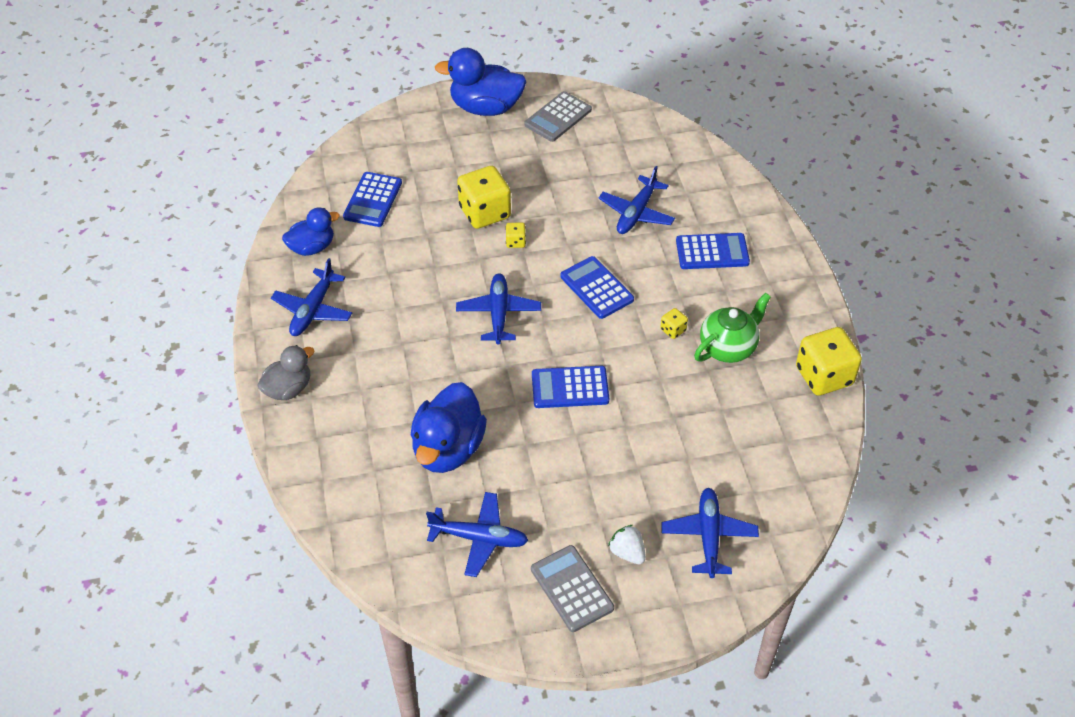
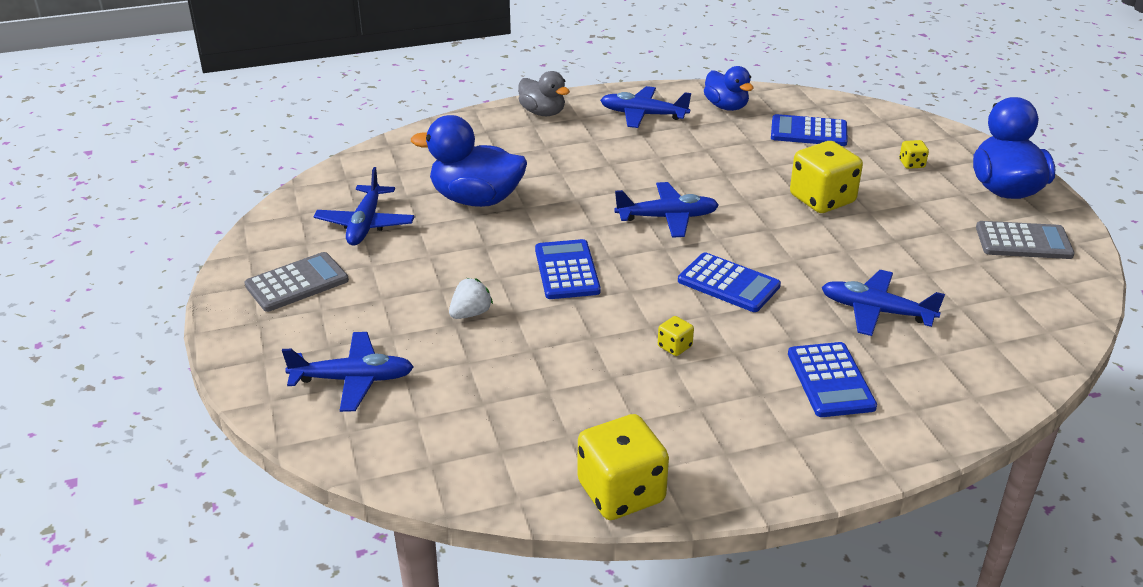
camera: 85 degrees right, 15 degrees down
yellow dice [506,223,526,248] -> yellow dice moved to [899,140,929,169]
grey calculator [524,91,592,142] -> grey calculator turned 150 degrees clockwise [976,221,1075,259]
blue calculator [560,256,634,319] -> blue calculator turned 75 degrees clockwise [678,252,781,312]
white strawberry [608,525,646,564] -> white strawberry moved to [449,278,493,319]
green teapot [694,293,771,363] -> none

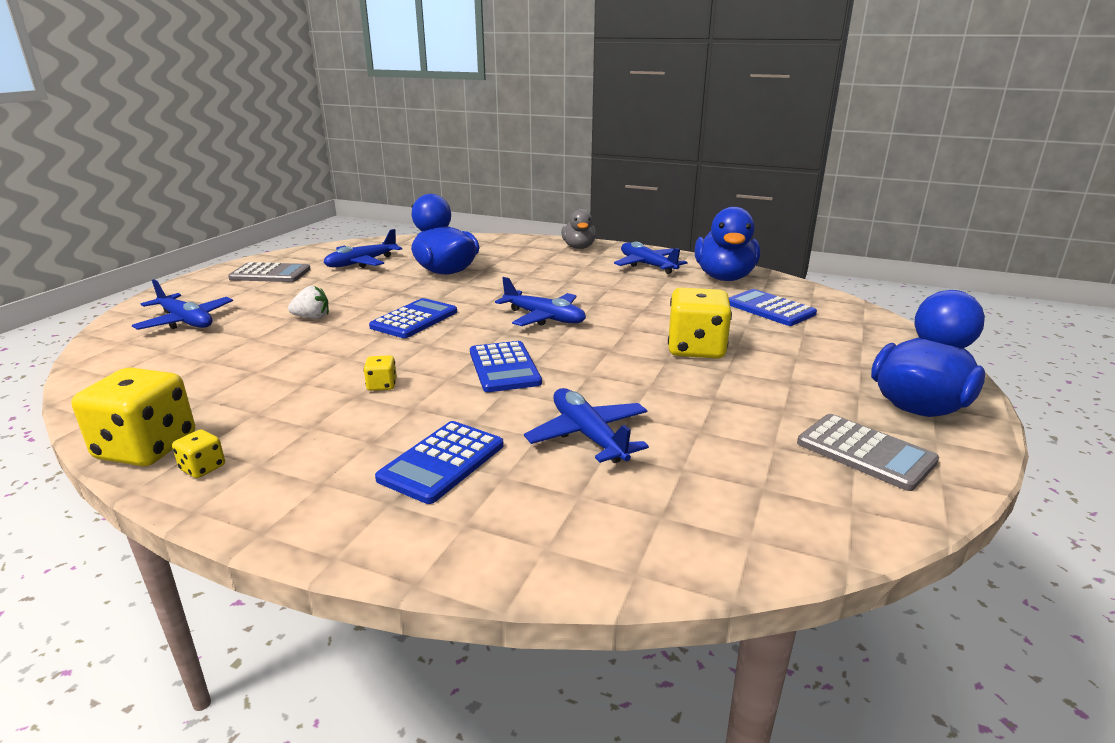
camera: 40 degrees right, 10 degrees down
blue duck [704,66,754,111] -> blue duck [695,207,760,281], size x1.62
yellow dice [899,140,929,169] -> yellow dice moved to [172,429,225,478]

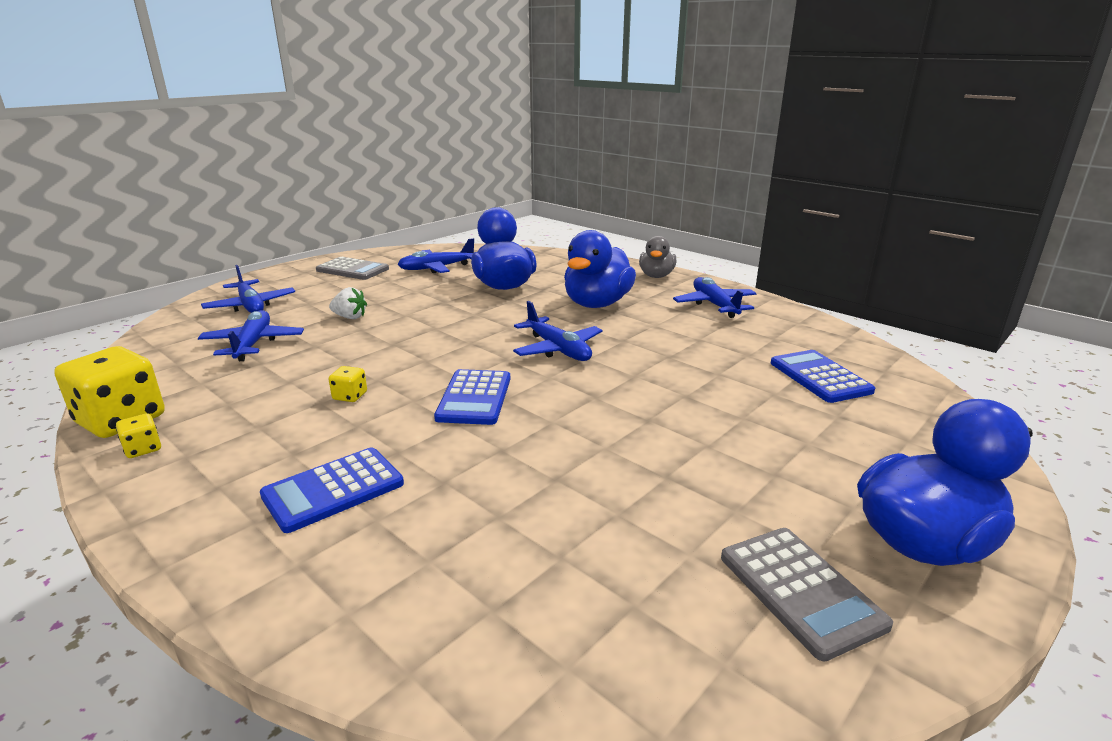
camera: 20 degrees right, 0 degrees up
blue calculator [369,298,457,338] -> none
blue plane [524,388,649,463] -> blue plane moved to [198,310,304,361]
yellow dice [668,288,732,359] -> none
blue duck [695,207,760,281] -> blue duck moved to [564,230,636,308]

